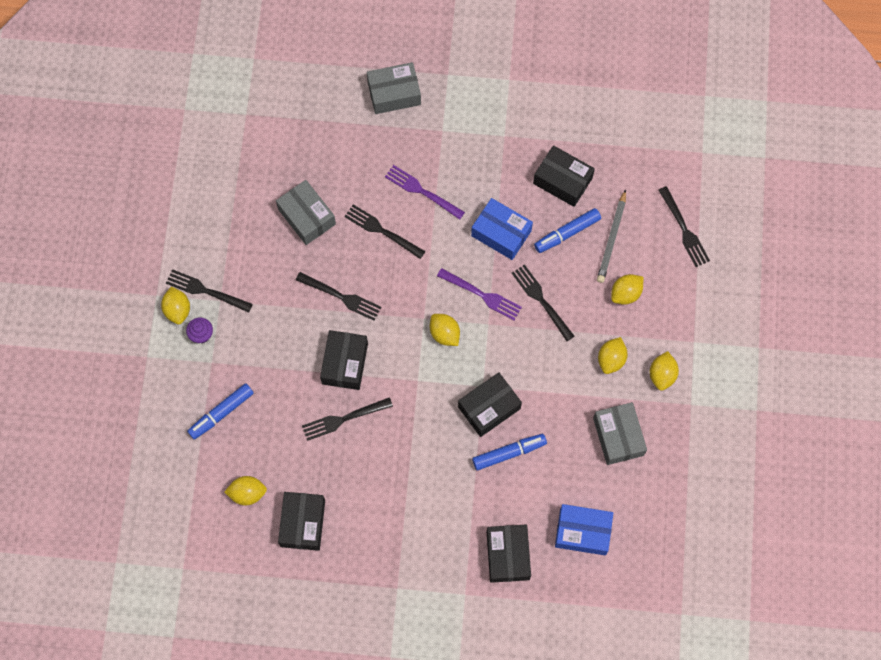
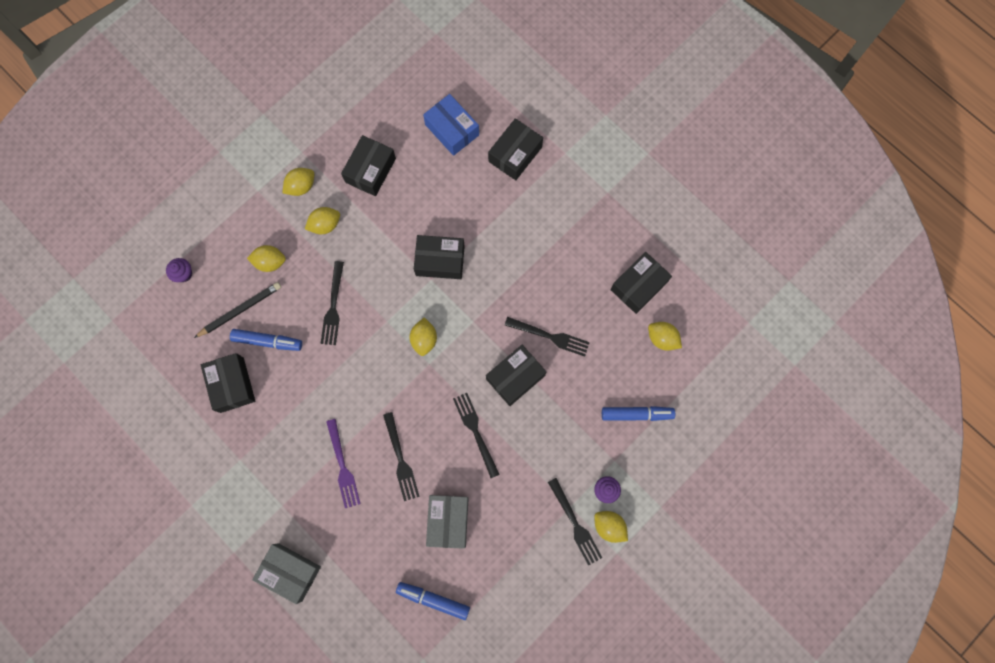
camera: 140 degrees left, 5 degrees up
yellow lemon [161,286,190,324] -> yellow lemon turned 75 degrees counterclockwise [594,511,628,543]
purple fork [437,268,522,320] -> none
blue box [471,198,533,260] -> none
blue marker [472,434,547,470] -> blue marker moved to [396,582,470,620]
grey box [593,402,647,465] -> black box [341,135,396,196]
grey pencil [597,189,626,283] -> black pencil [194,282,281,338]
black fork [658,186,710,267] -> purple cupcake [166,258,192,282]

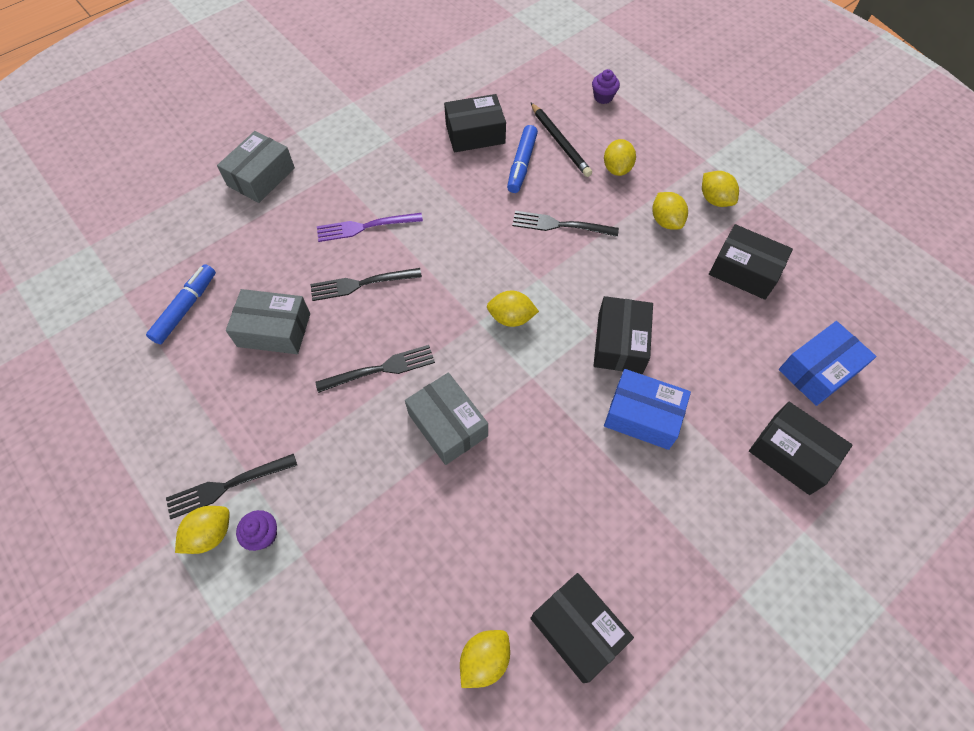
camera: 95 degrees right, 15 degrees down
black box [486,345,546,406] -> grey box [405,372,488,465]
black fork [505,317,590,357] -> none
blue marker [602,406,675,421] -> none
none -> blue box [604,369,691,450]

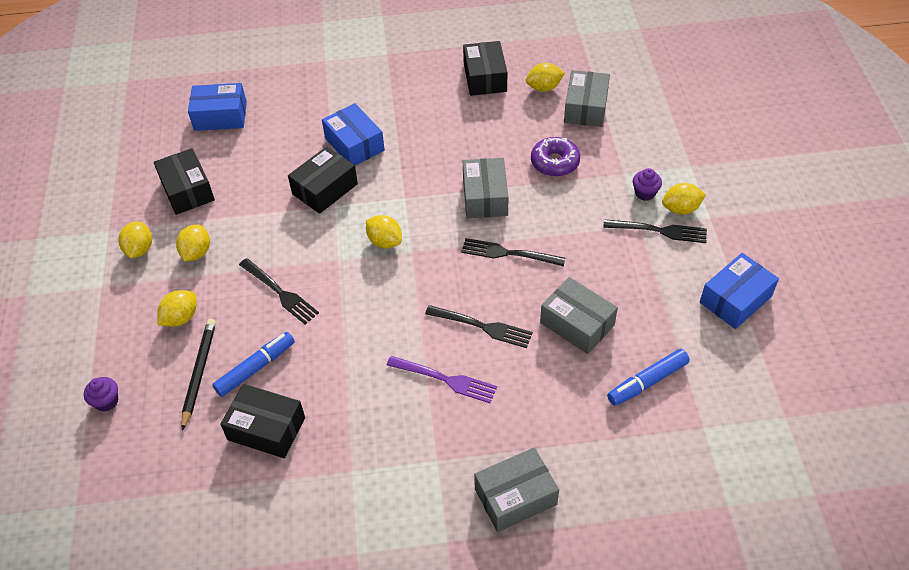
camera: 145 degrees left, 10 degrees down
black box [749,402,853,495] -> none
none -> purple donut [531,137,580,177]
none -> grey box [564,70,610,127]
none -> blue box [700,253,779,329]

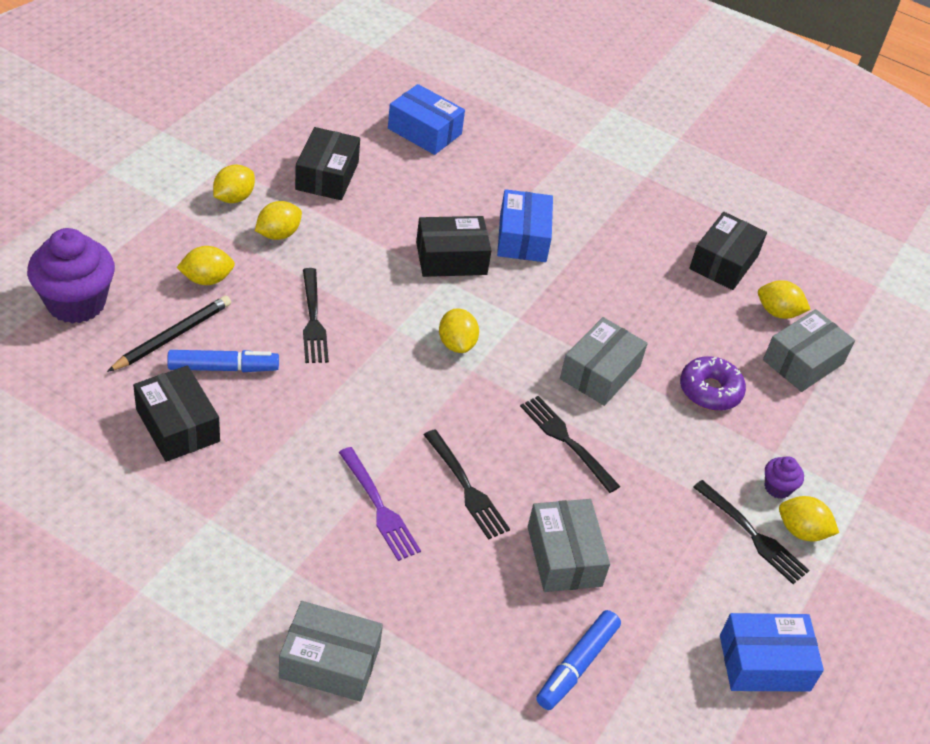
camera: 30 degrees right, 5 degrees down
purple cupcake [84,377,118,411] -> purple cupcake [27,228,115,324], size x2.18
blue marker [607,349,690,406] -> blue marker turned 60 degrees counterclockwise [536,610,621,710]

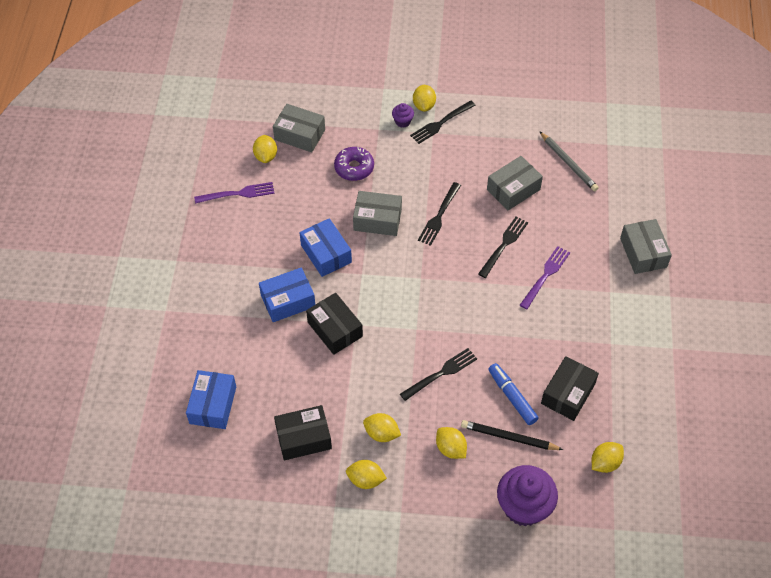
camera: 110 degrees left, 10 degrees up
yellow lemon [439,308,479,353] -> yellow lemon moved to [592,442,624,473]
blue marker [536,610,621,710] -> grey pencil [539,131,599,191]
black box [689,212,767,290] -> purple fork [194,182,275,204]
black fork [693,480,810,584] -> black fork turned 150 degrees counterclockwise [410,100,476,144]
blue box [720,613,824,692] -> blue box moved to [300,218,352,277]

